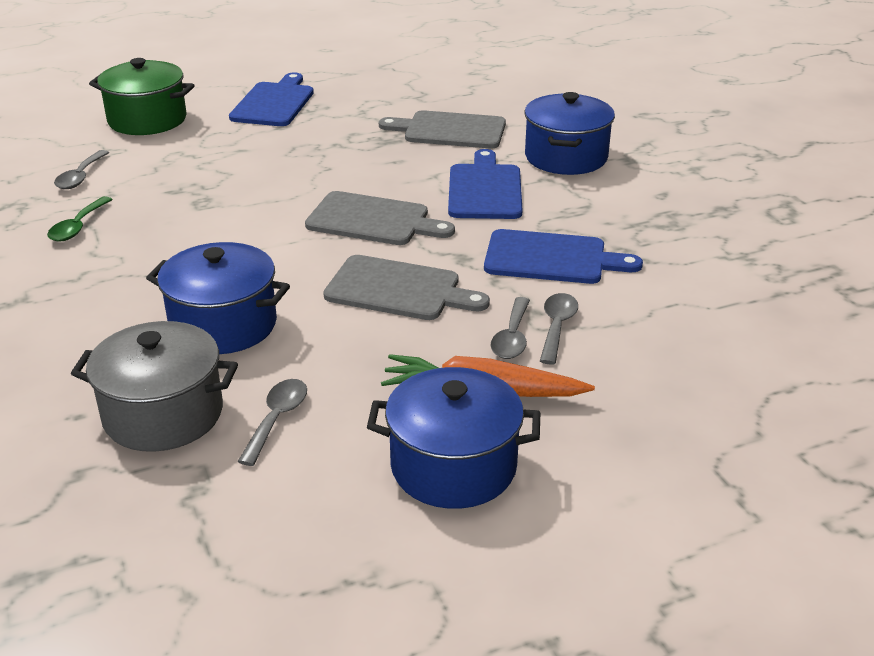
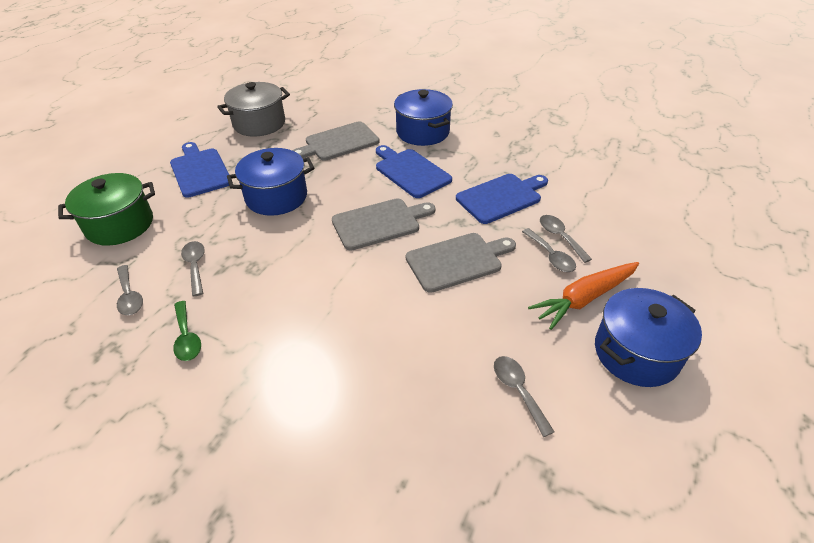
camera: 40 degrees left, 10 degrees up
grey pot [71,321,238,452] -> grey pot moved to [217,82,290,137]
blue pot [146,242,290,354] -> blue pot moved to [227,148,314,216]
none -> grey spoon [181,241,205,296]

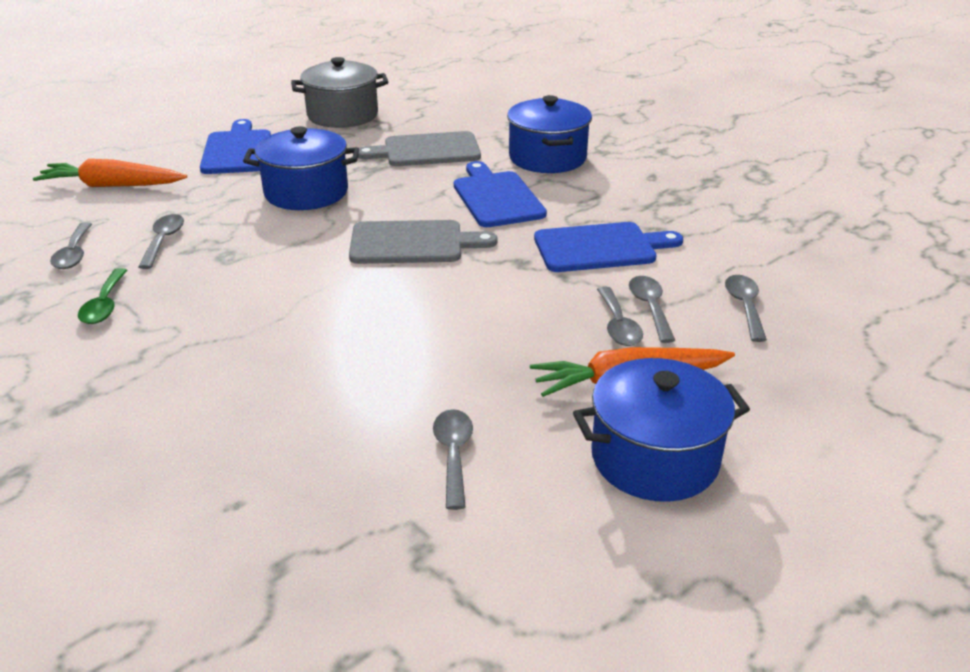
camera: 20 degrees right, 10 degrees down
green pot [58,173,155,246] -> orange carrot [33,159,187,187]
grey cutting board [406,233,516,293] -> none
none -> grey spoon [725,275,767,342]

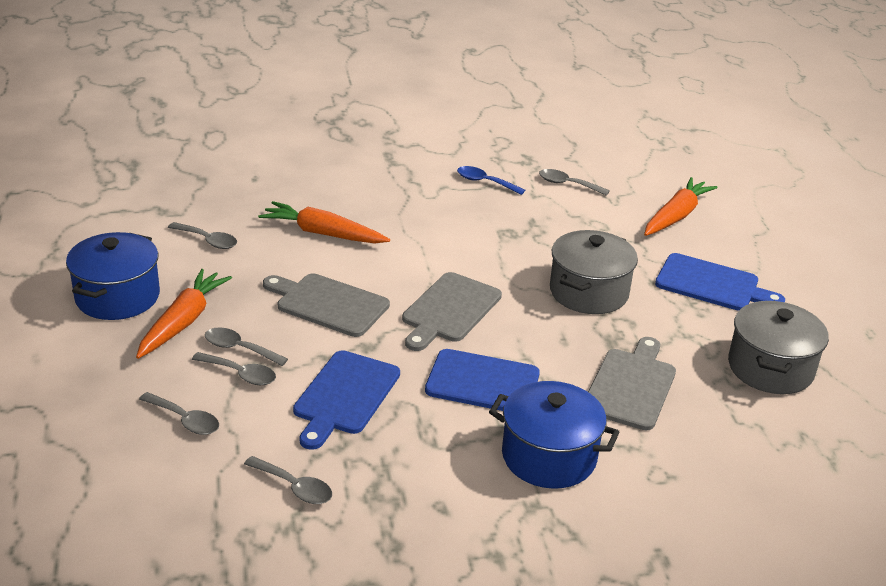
camera: 120 degrees right, 0 degrees up
green spoon [78,268,127,324] -> blue spoon [457,166,525,195]
grey spoon [138,214,184,269] -> grey spoon moved to [244,456,332,504]
blue pot [243,126,359,210] -> grey pot [550,230,638,314]
none -> orange carrot [258,201,390,243]
none -> grey cutting board [263,273,390,337]

